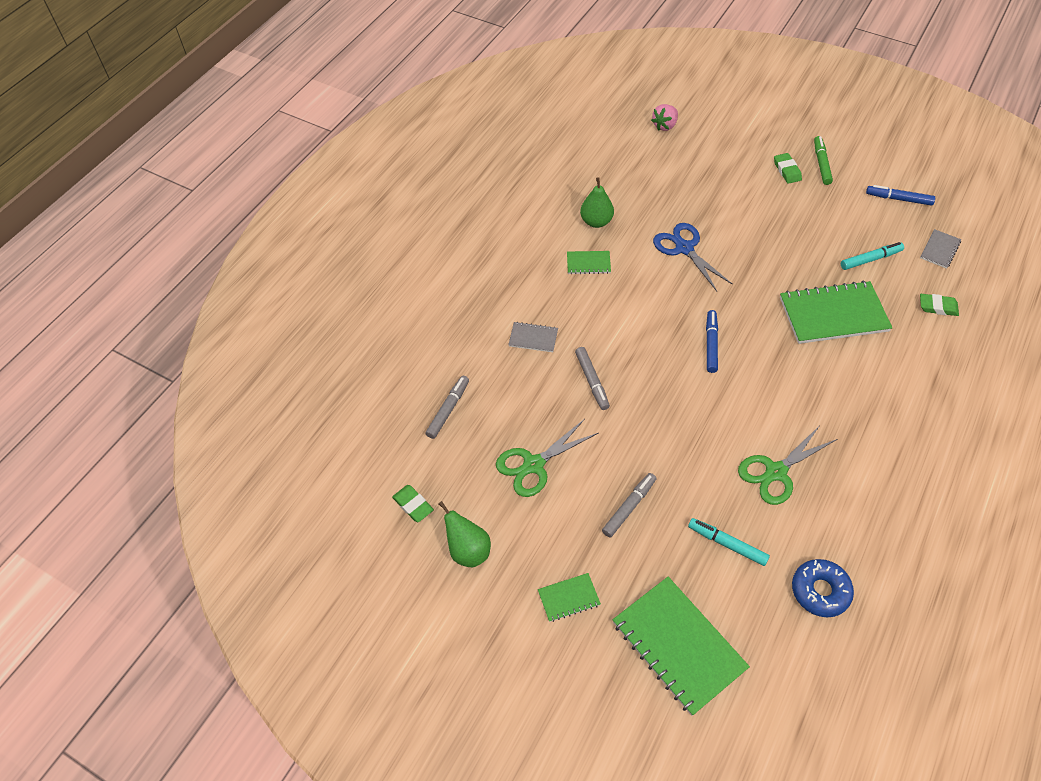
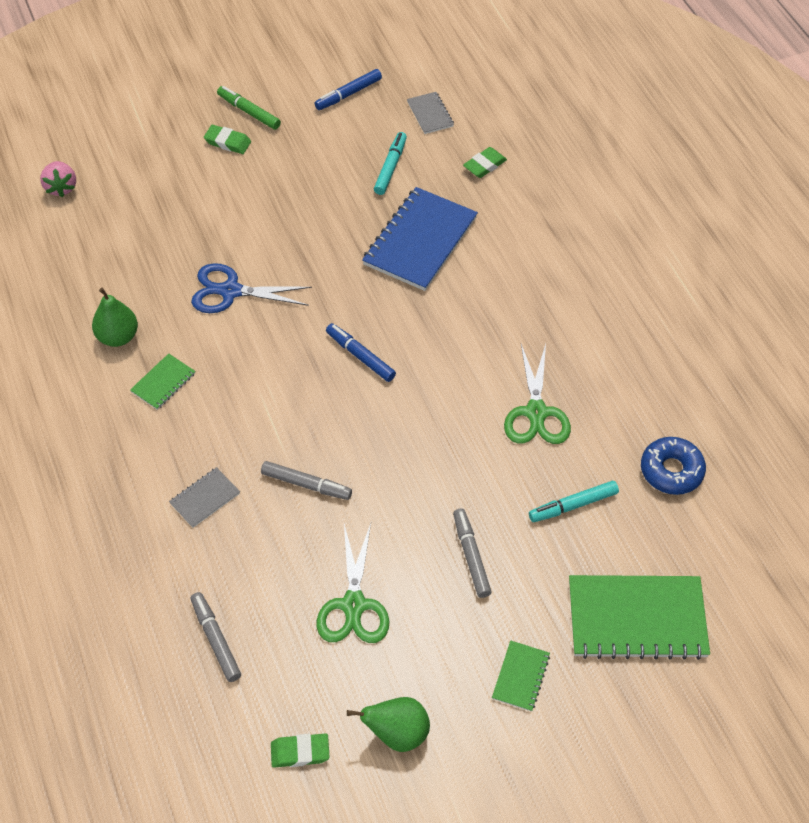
camera: 55 degrees left, 0 degrees up
green notebook [780,281,893,344] -> blue notebook [362,187,478,291]

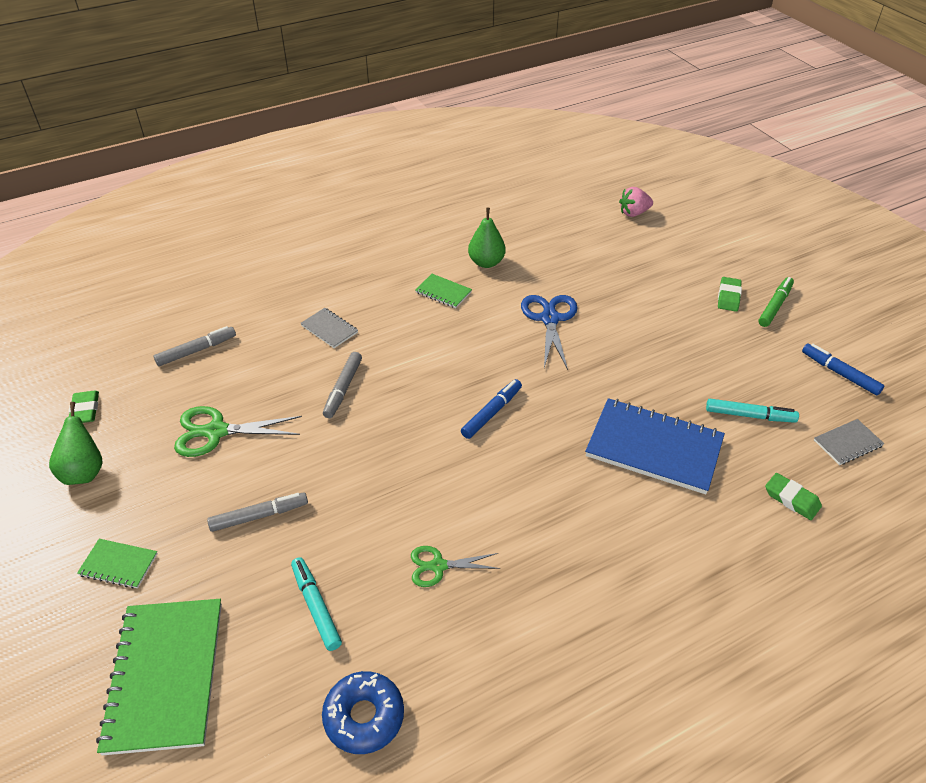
camera: 85 degrees right, 10 degrees down
green scissors [504,344,571,444] -> green scissors [411,546,500,587], size x0.63

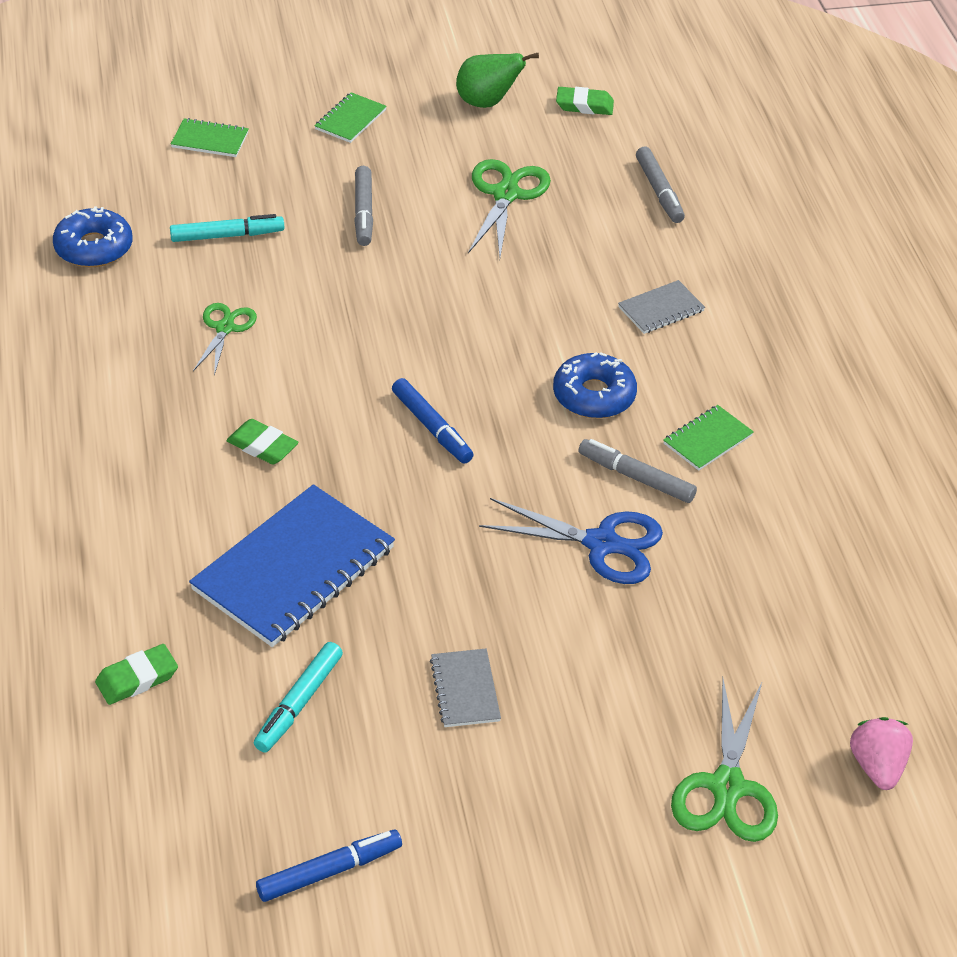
camera: 105 degrees right, 0 degrees up
green notebook [96,599,222,755] -> green notebook [171,118,249,157], size x0.48
grey marker [323,352,362,418] -> grey marker moved to [579,439,697,503]
green pear [468,208,506,268] -> none
green eraser [718,277,742,312] -> green eraser moved to [226,419,299,465]
green marker [758,277,794,327] -> none
grey notebook [814,419,884,465] -> grey notebook moved to [430,648,501,727]
none -> blue donut [553,352,637,419]
none -> green scissors [671,677,778,842]

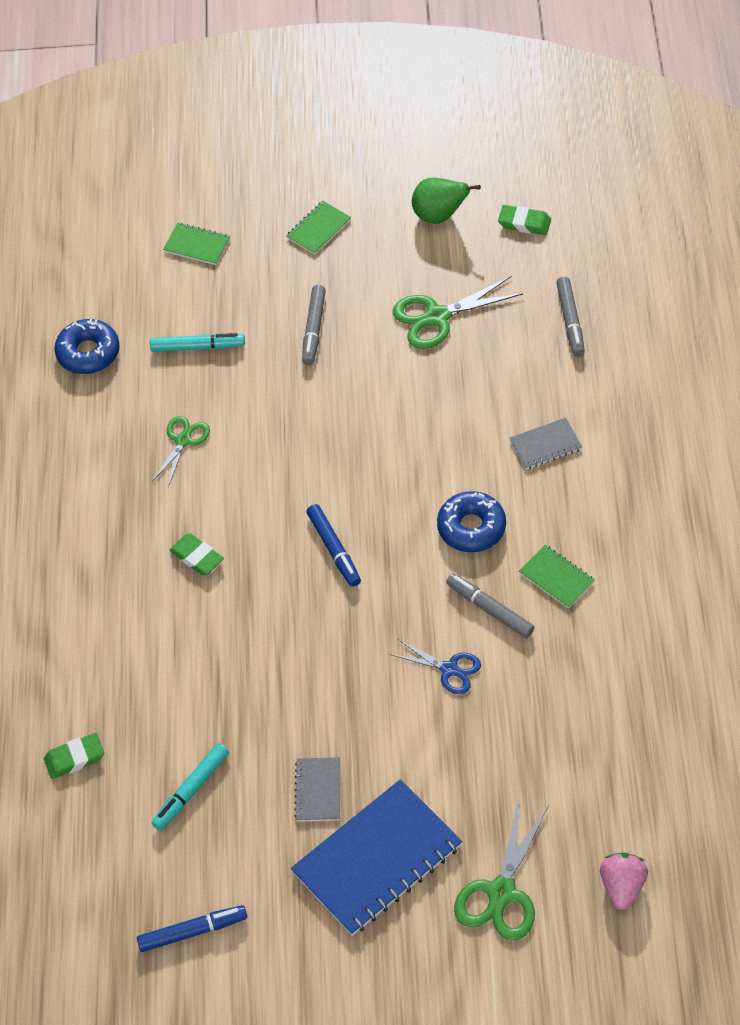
camera: 15 degrees right, 10 degrees up
blue notebook [189,484,395,647] -> blue notebook moved to [291,779,462,936]
green scissors [468,159,551,257] -> green scissors turned 135 degrees counterclockwise [393,276,523,349]
blue scissors [479,498,663,584] -> blue scissors [390,639,481,694], size x0.63
green notebook [663,405,754,471] -> green notebook turned 75 degrees clockwise [519,545,595,608]

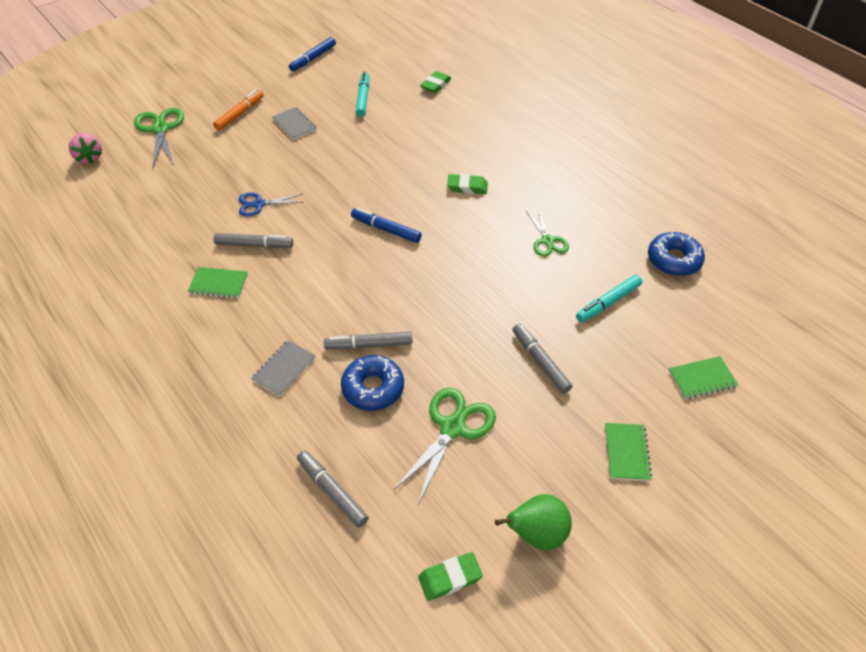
camera: 140 degrees right, 5 degrees down
blue notebook [291,779,462,936] -> orange marker [213,89,264,131]
blue donut [437,491,506,552] -> blue donut moved to [341,355,404,411]
none -> grey marker [324,331,412,350]

